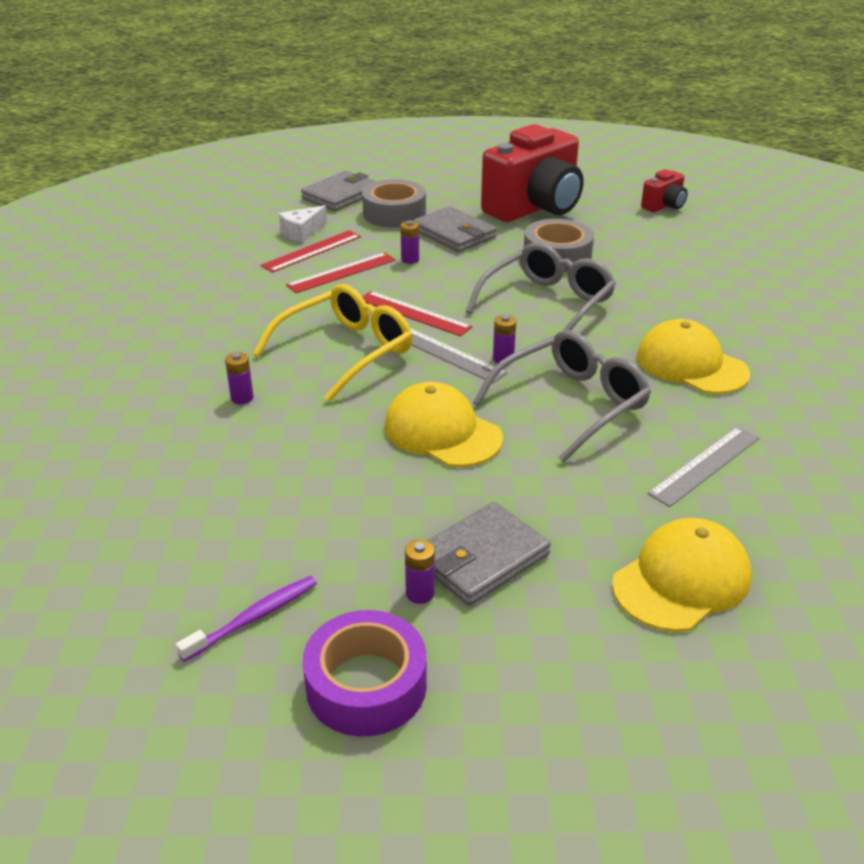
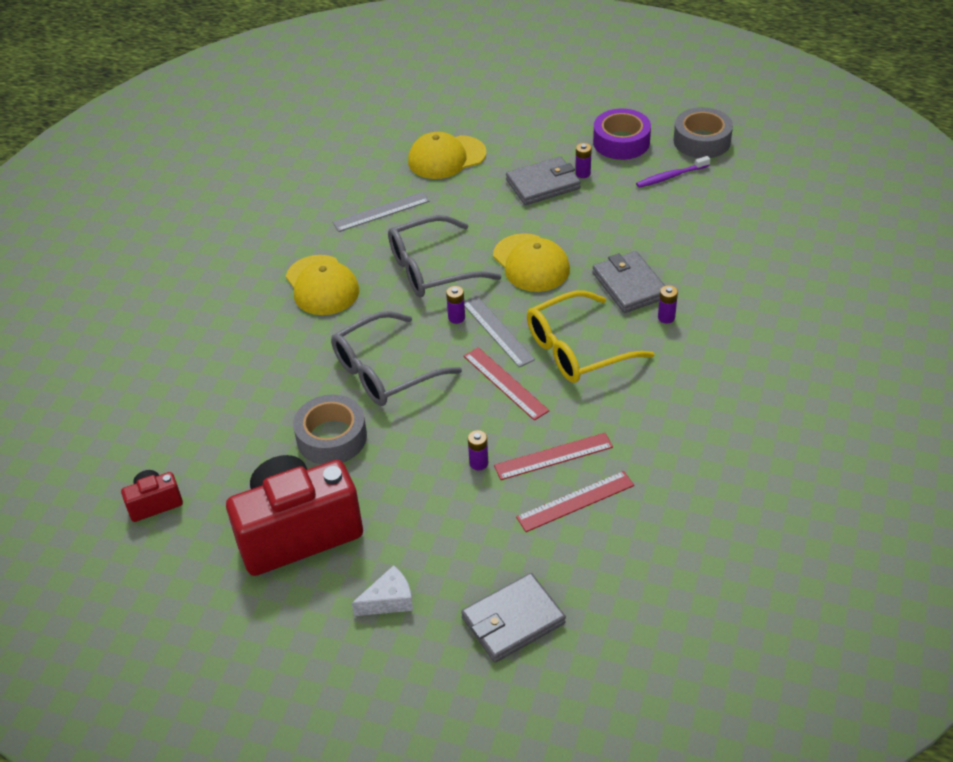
camera: 160 degrees left, 10 degrees up
white cheese [279,205,327,243] -> white cheese moved to [352,565,413,616]
grey tape [362,179,426,228] -> grey tape moved to [674,107,733,158]
grey wallet [413,206,497,252] -> grey wallet moved to [592,251,665,313]

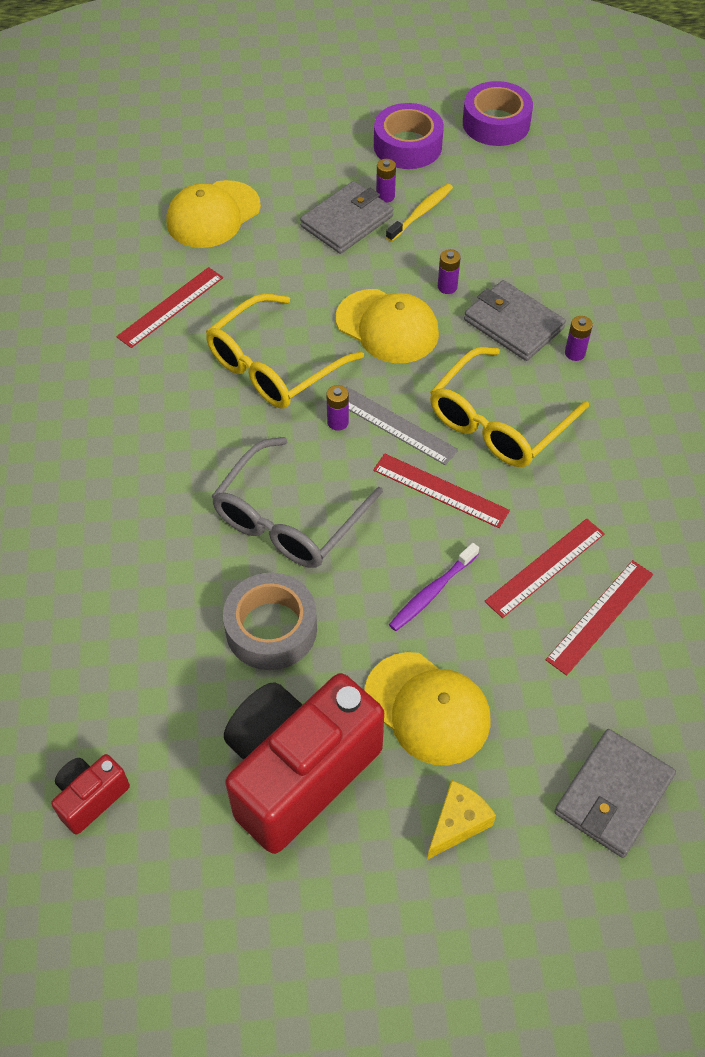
camera: 25 degrees left, 10 degrees up
yellow cap [286,255,359,315] -> yellow cap moved to [364,652,491,765]
grey ruler [332,192,430,232] -> red ruler [116,267,223,348]
white cheese [352,565,413,616] -> yellow cheese [427,780,496,860]
grey glasses [388,215,501,297] -> yellow glasses [206,293,364,408]
purple battery [468,430,488,470] -> purple battery moved to [438,249,461,294]
purple toothbrush [636,156,710,188] -> purple toothbrush moved to [389,543,479,631]
grey tape [674,107,733,158] -> purple tape [463,81,533,146]
none -> yellow toothbrush [386,184,453,242]

